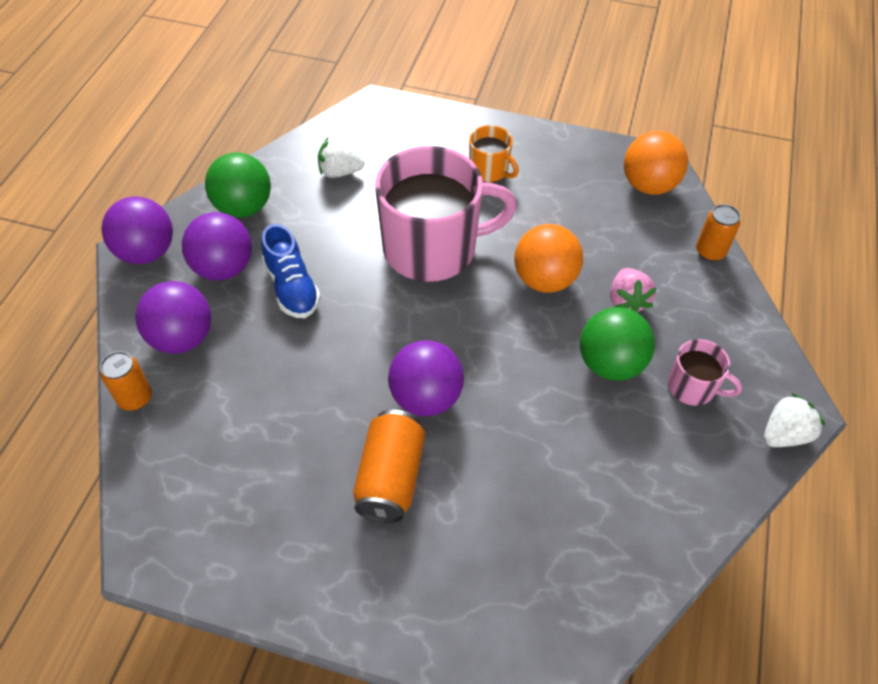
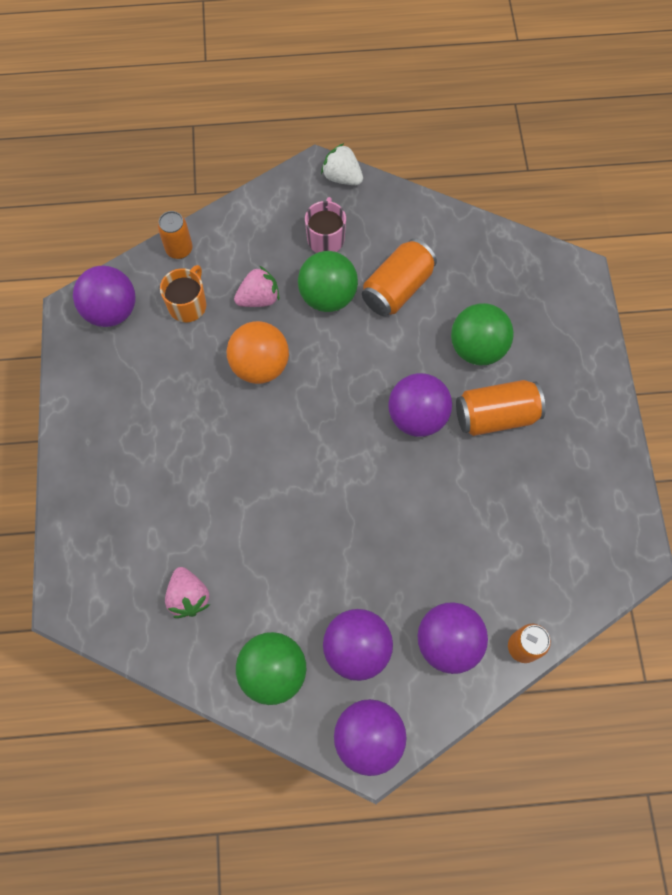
camera: 110 degrees left, 15 degrees up
blue shoe [262,224,321,318] -> none
white strawberry [318,136,365,178] -> pink strawberry [165,567,211,618]
pink mug [375,146,517,282] -> none
orange mug [469,125,519,182] -> orange mug moved to [160,265,206,322]
orange ball [624,131,688,195] -> purple ball [73,266,135,327]
none -> orange can [362,239,437,316]
none -> green ball [451,303,514,365]

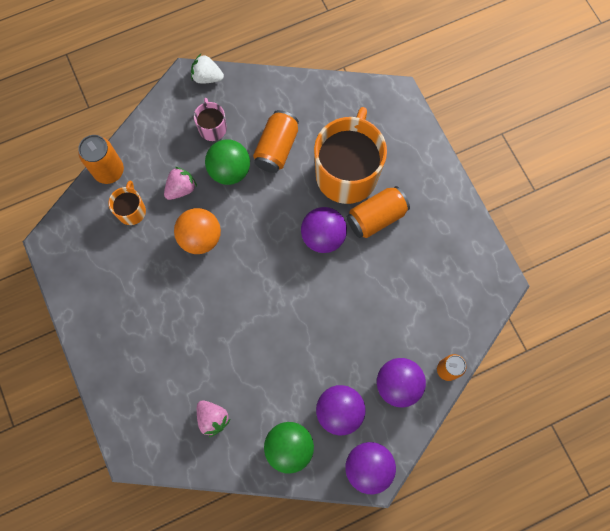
camera: 20 degrees left, 5 degrees up
purple ball [73,266,135,327] -> none
orange can [158,211,193,259] -> orange can [78,135,124,184], size x1.50
green ball [451,303,514,365] -> orange mug [314,107,387,204]

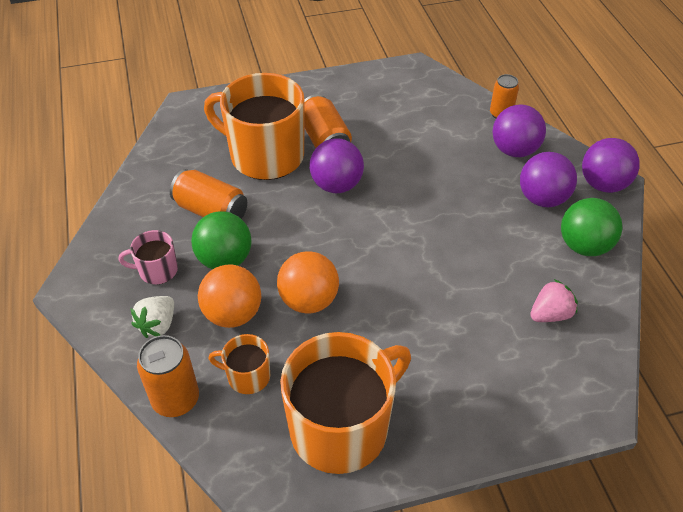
camera: 80 degrees left, 25 degrees down
pink strawberry [164,167,197,200] -> orange ball [198,265,261,328]
white strawberry [191,54,224,84] -> white strawberry moved to [130,296,174,338]
none -> orange mug [280,332,411,474]

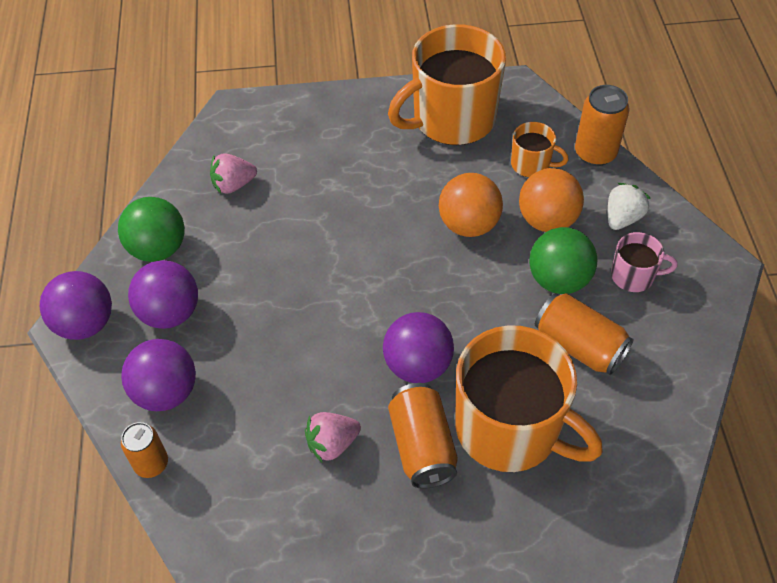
camera: 170 degrees left, 5 degrees up
none -> pink strawberry [305,412,361,463]

